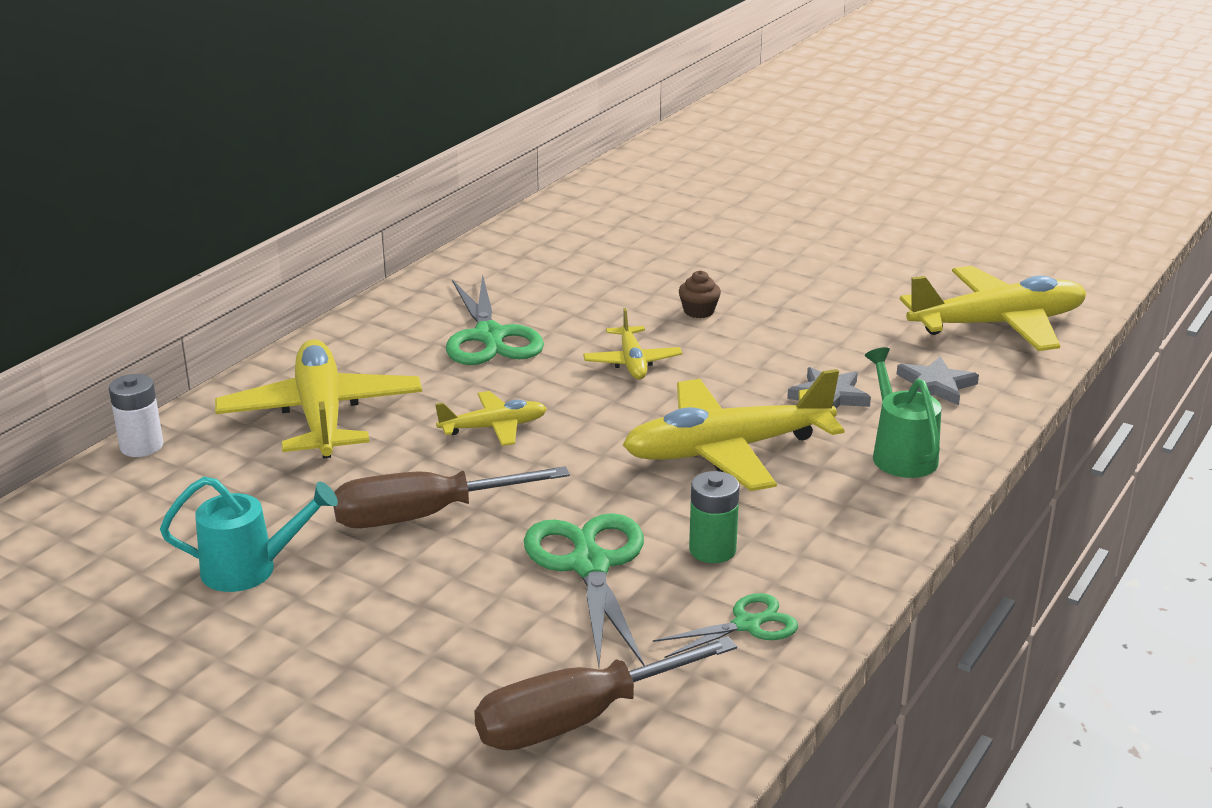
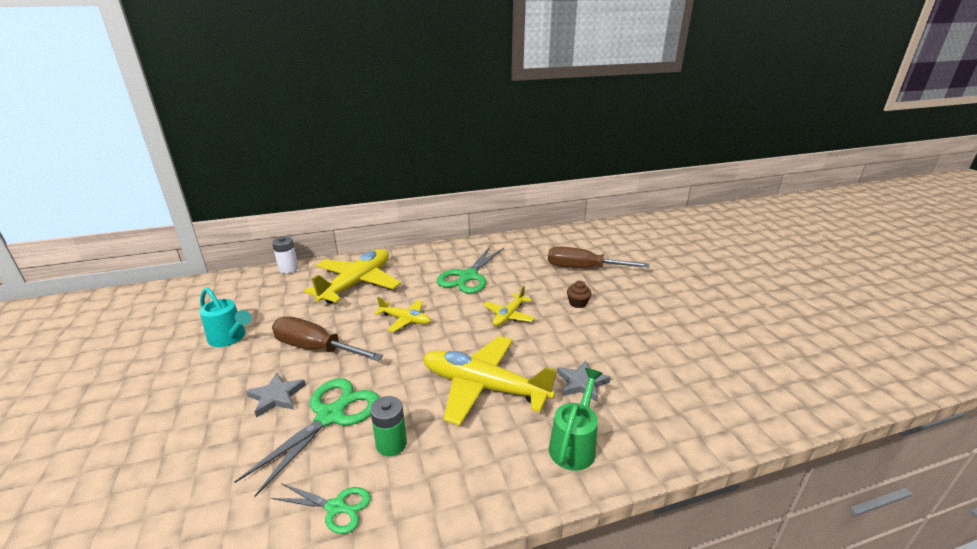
camera: 40 degrees right, 0 degrees up
brown screwdriver [474,636,737,750] -> brown screwdriver moved to [548,246,650,268]
grey star [896,356,979,405] -> grey star moved to [246,373,306,418]
yellow plane [900,266,1086,351] -> none

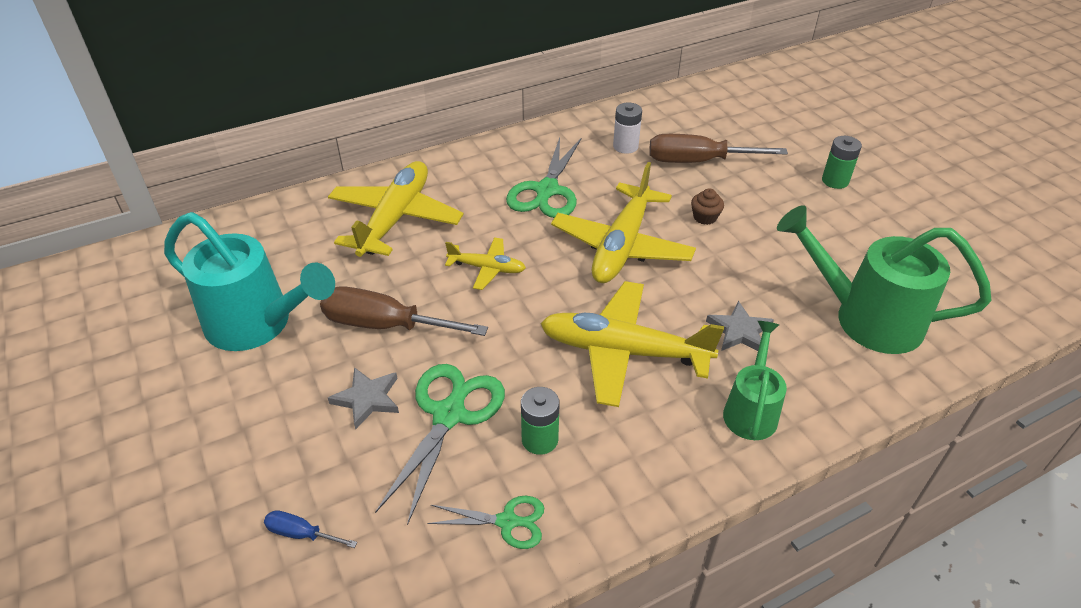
camera: 10 degrees left, 15 degrees up
turquoise watering can [199,287,251,347] -> turquoise watering can [164,212,335,351], size x1.72
white battery [272,237,299,274] -> white battery moved to [613,103,642,154]
yellow plane [483,286,535,326] -> yellow plane [551,162,696,283], size x1.95
none -> blue screwdriver [264,510,357,548]
none -> green watering can [777,205,991,354]
none -> green battery [822,136,862,189]

